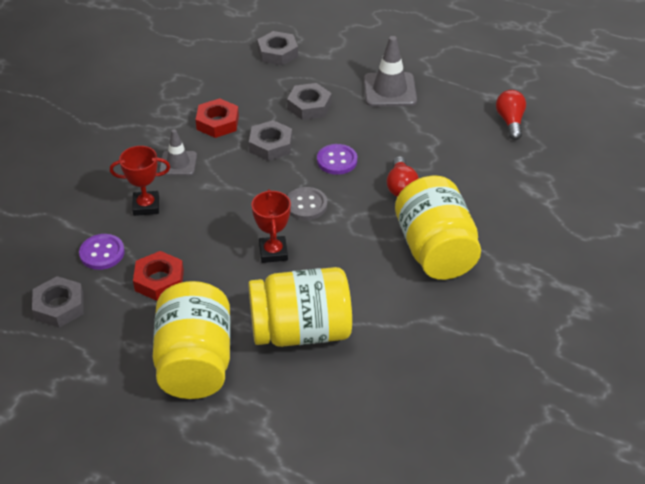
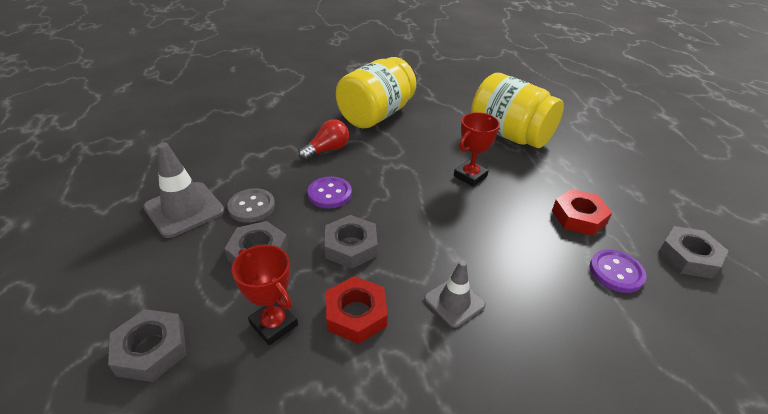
camera: 130 degrees left, 5 degrees down
red trophy [110,146,170,216] -> red trophy moved to [232,245,298,345]
yellow jar [153,281,231,399] -> none
grey button [287,187,327,220] -> grey button moved to [227,188,275,223]
red light bulb [496,90,526,140] -> none

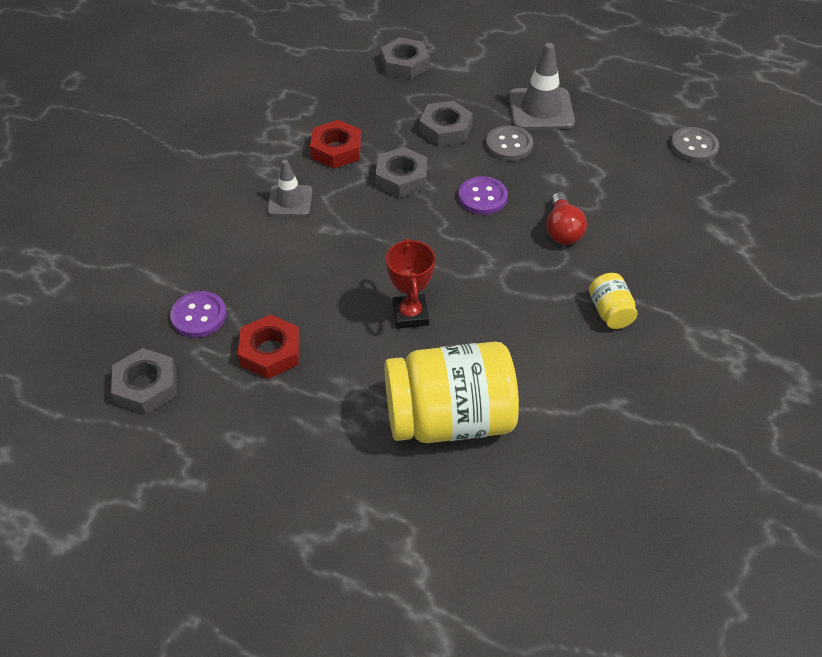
camera: 130 degrees right, 10 degrees up
red trophy [232,245,298,345] -> none
yellow jar [336,57,416,128] -> yellow jar [589,273,637,329], size x0.44
none -> grey button [670,127,719,162]

